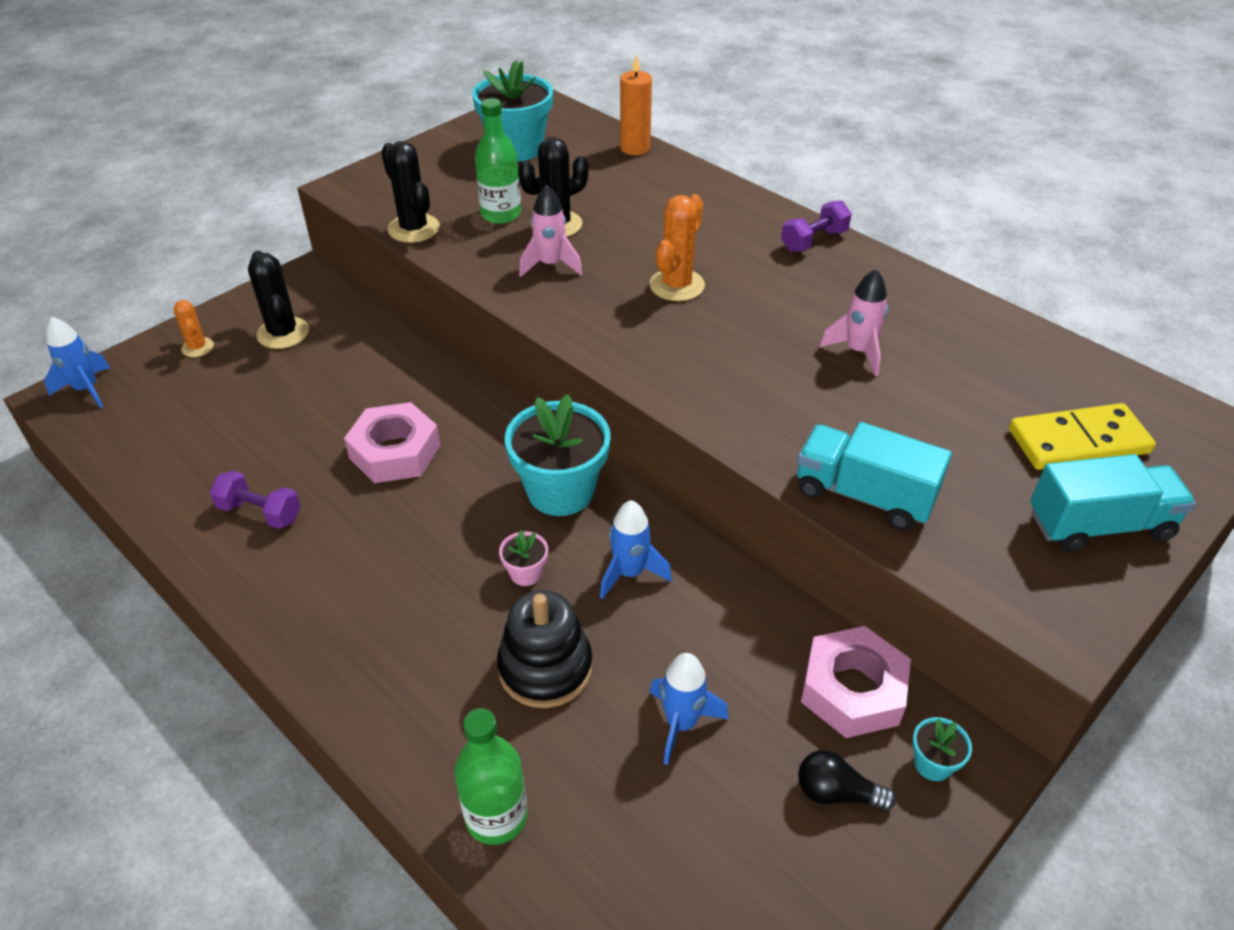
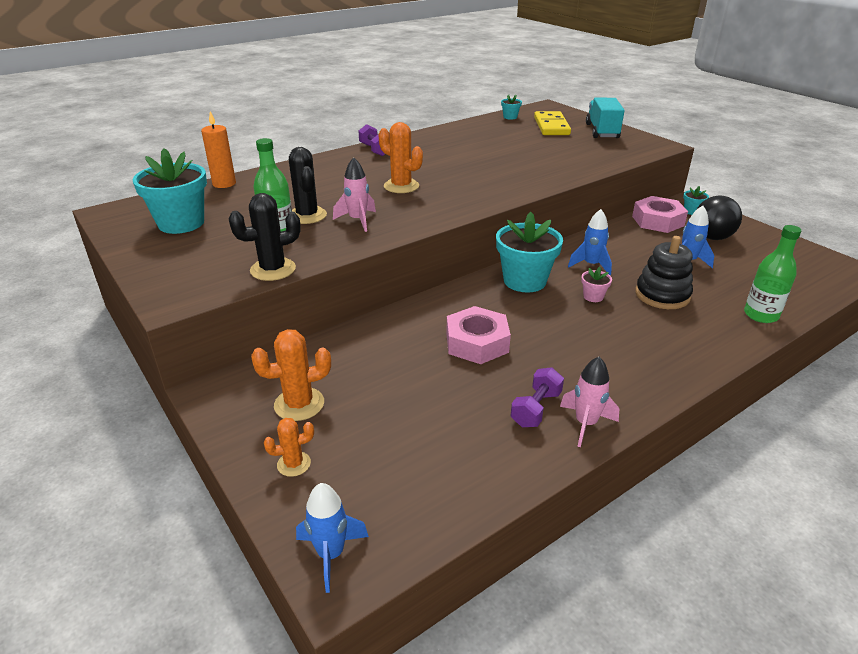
camera: 80 degrees left, 10 degrees down
black cactus [248,250,309,349] -> orange cactus [251,329,331,421]
turquoise truck [797,422,952,530] -> none
black light bulb [798,750,896,811] -> black light bulb [697,196,742,240], size x1.88
pink rocket [819,269,888,376] -> pink rocket moved to [560,357,619,447]
none -> turquoise flower pot [501,95,522,120]

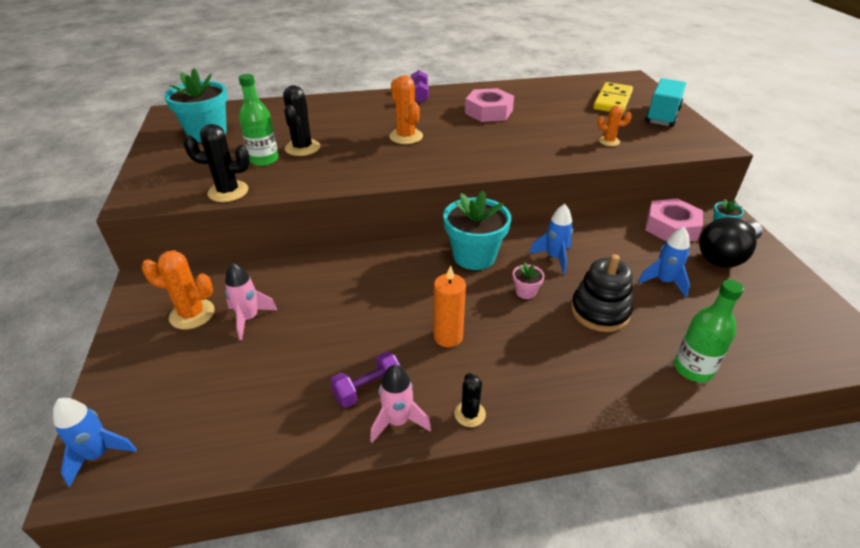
camera: 25 degrees right, 5 degrees up
orange candle [201,111,236,188] -> orange candle moved to [434,265,466,347]
orange cactus [264,418,314,477] -> orange cactus moved to [598,105,631,146]
pink rocket [333,157,376,232] -> pink rocket moved to [225,262,277,340]
pink nut [446,306,511,364] -> pink nut moved to [465,88,514,122]
turquoise flower pot [501,95,522,120] -> none
none -> black cactus [454,373,486,427]

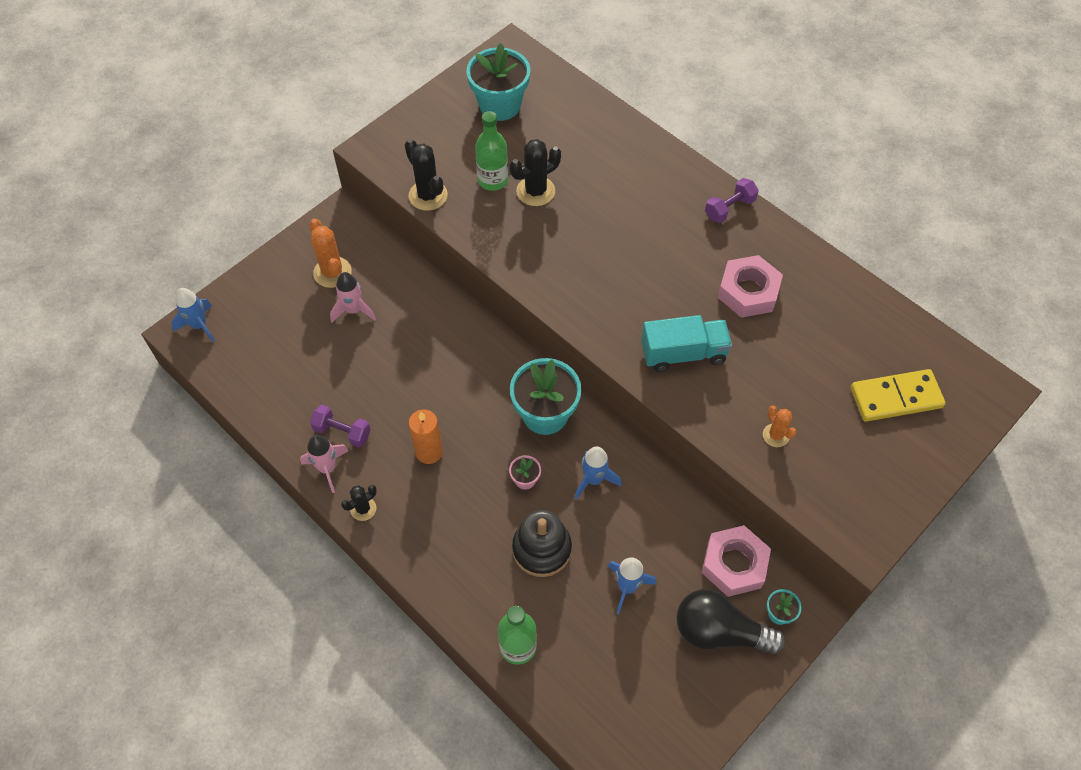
camera: 55 degrees right, 20 degrees up
orange cactus [389,75,423,144] -> none
turquoise truck [645,78,686,127] -> turquoise truck moved to [641,315,732,372]

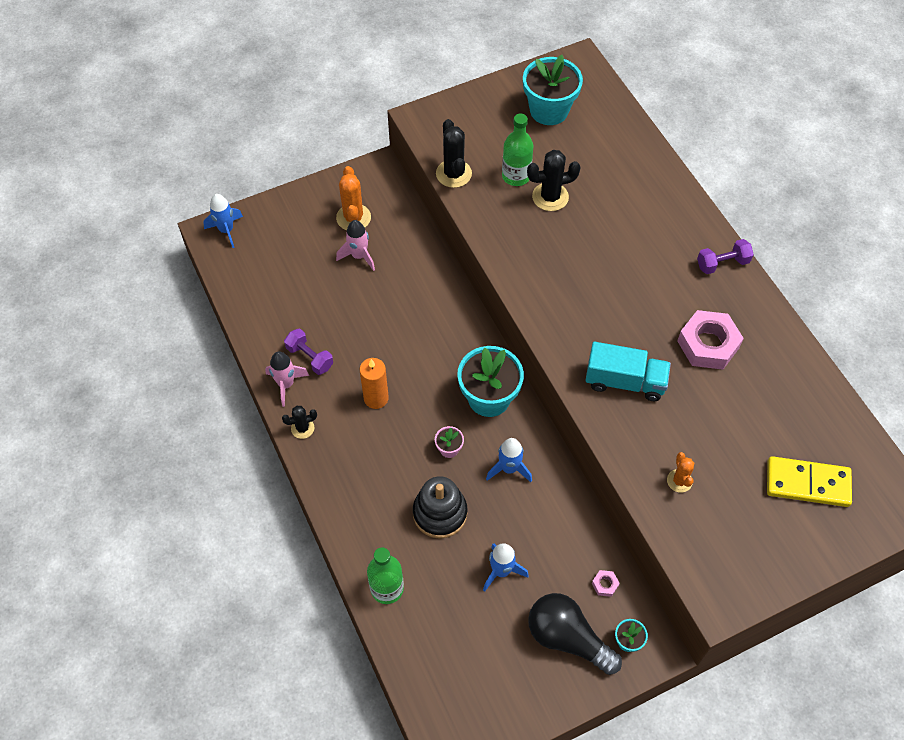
camera: 20 degrees right, 0 degrees up
pink nut [702,525,771,597] -> pink nut [592,570,620,597], size x0.41

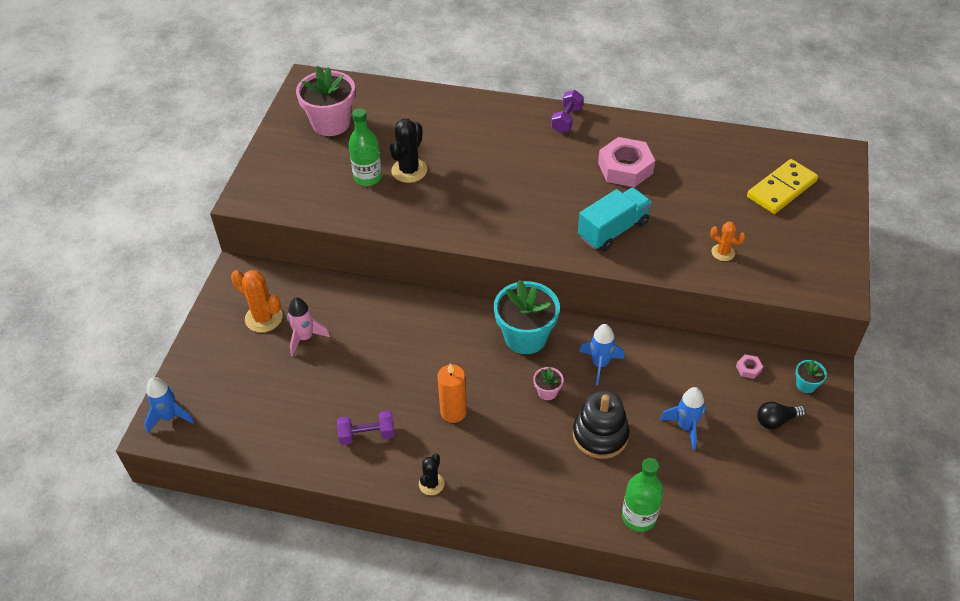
camera: 50 degrees left, 10 degrees down
pink rocket [265,351,309,407] -> none
black cactus [436,119,472,188] -> none
turquoise flower pot [523,55,583,125] -> pink flower pot [296,66,355,136]
black light bulb [528,593,622,675] -> black light bulb [757,401,806,429], size x0.53

